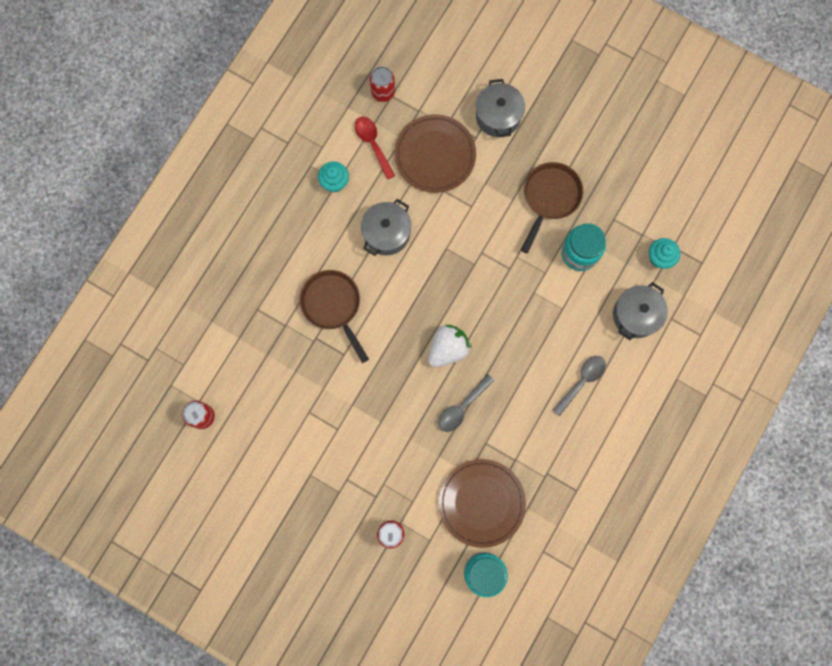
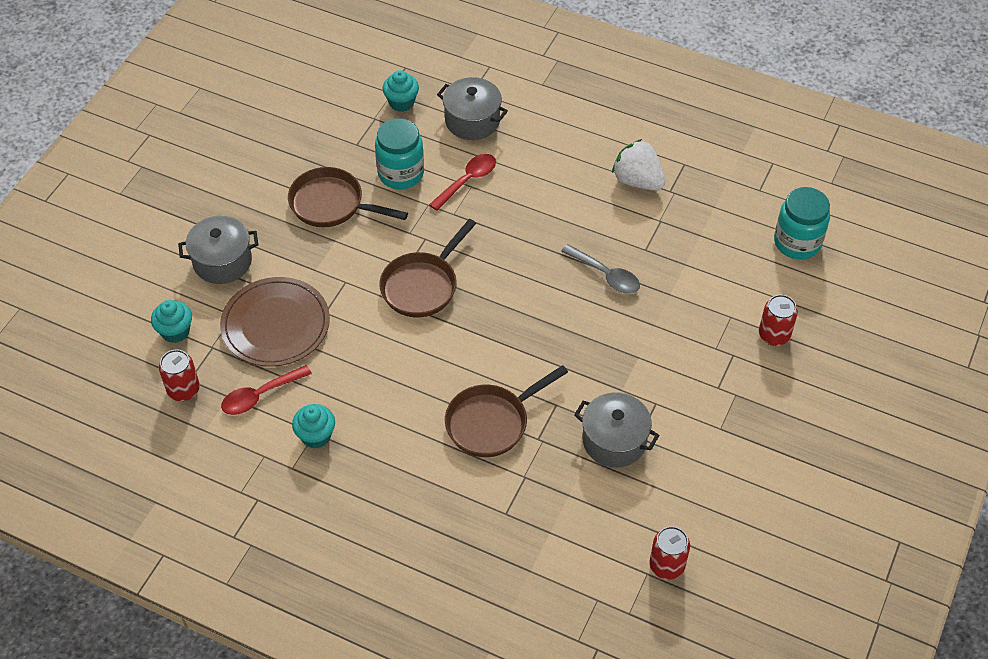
camera: 95 degrees left, 25 degrees down
grey pot [361,199,411,256] -> grey pot moved to [574,393,659,468]
white strawberry [428,325,471,367] -> white strawberry moved to [612,139,665,190]
brown plate [438,459,526,548] -> none
grey spoon [552,356,606,417] -> none
none -> turquoise cupcake [151,300,192,343]
none -> brown pan [379,219,476,317]
none -> red spoon [429,154,496,211]

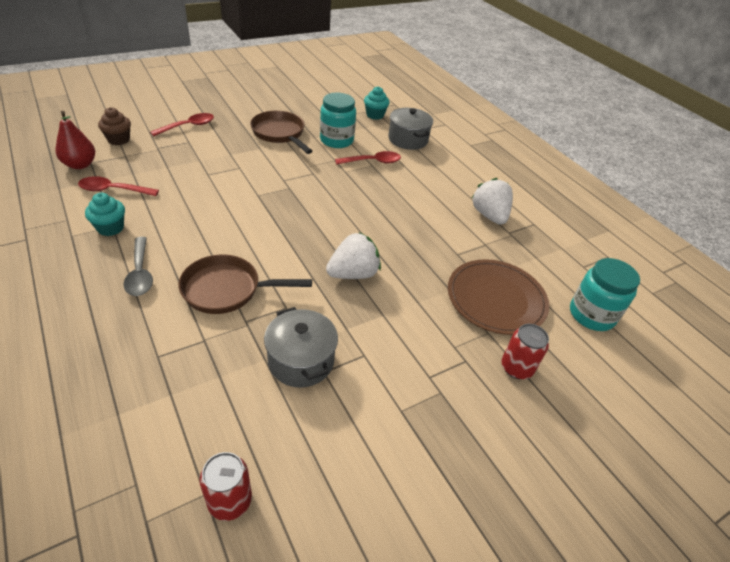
camera: 30 degrees right, 10 degrees down
turquoise cupcake [151,300,192,343] -> brown cupcake [98,107,131,145]
red can [159,349,200,401] -> red pear [55,111,95,169]
grey pot [178,216,259,284] -> red spoon [150,113,214,136]
brown plate [220,277,330,367] -> brown plate moved to [448,259,549,335]
brown pan [379,219,476,317] -> none
grey spoon [561,244,640,294] -> grey spoon moved to [124,237,153,296]
none -> white strawberry [326,232,381,279]

